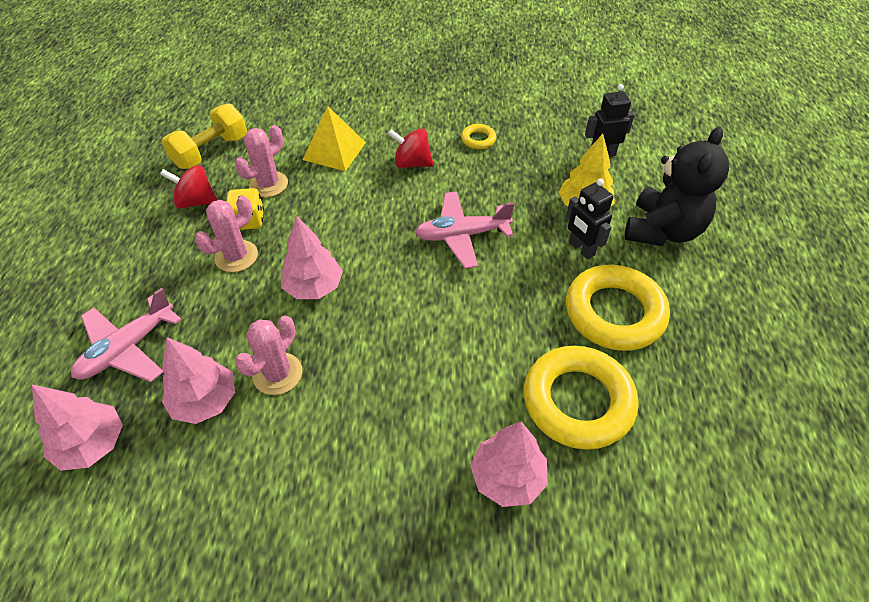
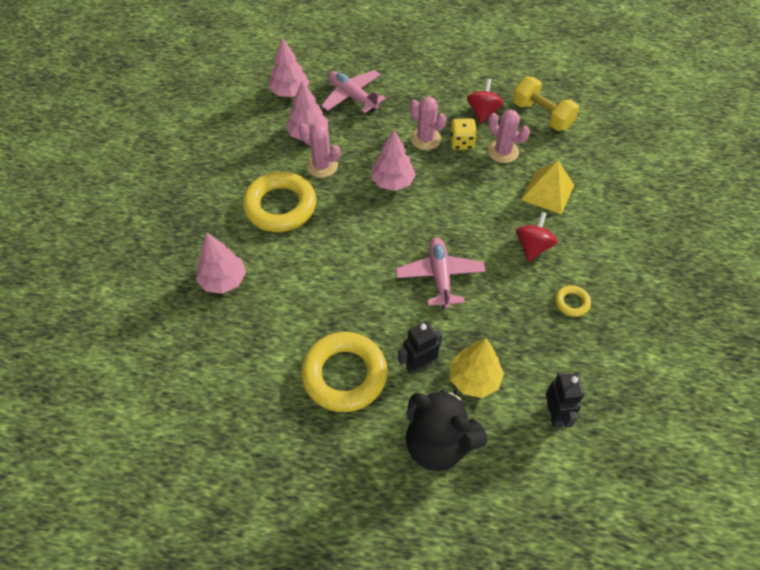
camera: 95 degrees right, 5 degrees up
yellow ring [524,346,638,450] -> yellow ring moved to [243,172,316,232]

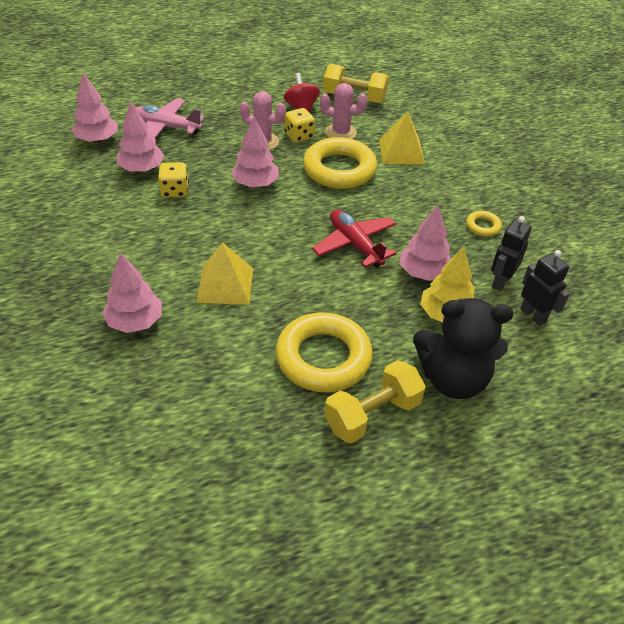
camera: 30 degrees left, 10 degrees down
yellow ring [243,172,316,232] -> yellow ring moved to [303,137,377,189]
pink cactus [299,123,340,178] -> yellow dice [158,162,189,197]
pink plane [396,237,486,309] -> red plane [312,210,397,268]
black robot [398,321,442,375] -> black robot moved to [491,216,531,291]
red spinning top [516,212,558,262] -> none
none -> yellow pyramid [196,242,253,305]
none -> yellow dumbbell [324,360,426,444]
none -> pink tree [400,205,451,281]

